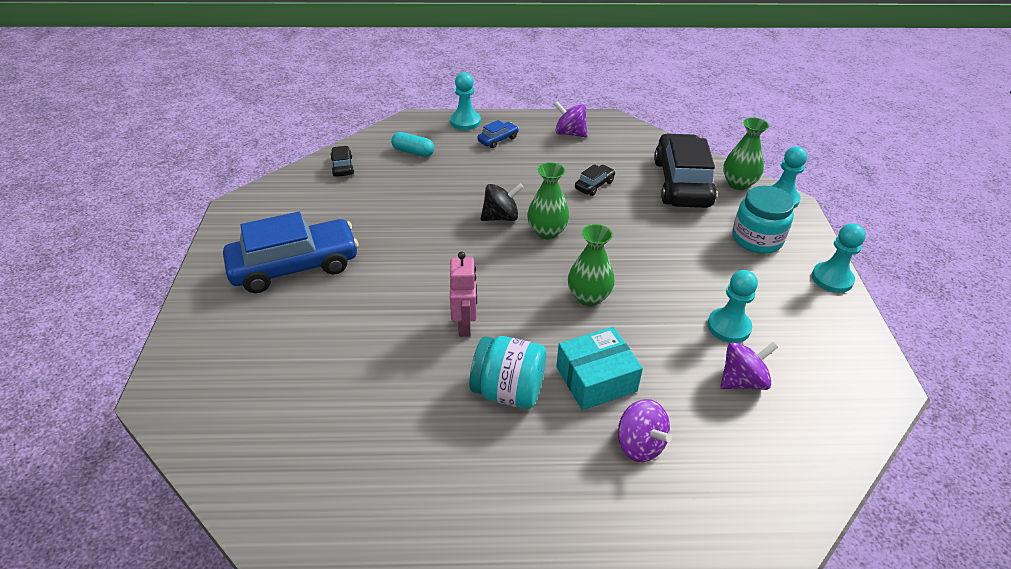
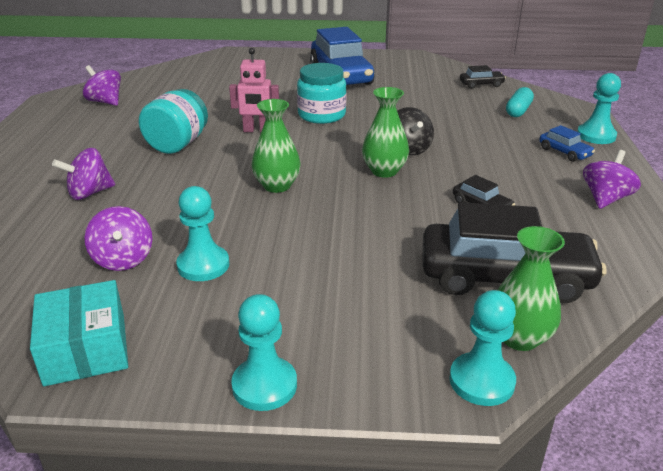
camera: 95 degrees right, 10 degrees down
turquoise box [556,327,643,410] -> turquoise box moved to [30,280,128,386]
turquoise jar [732,186,795,254] -> turquoise jar moved to [297,63,347,124]
none -> purple spinning top [83,65,121,106]

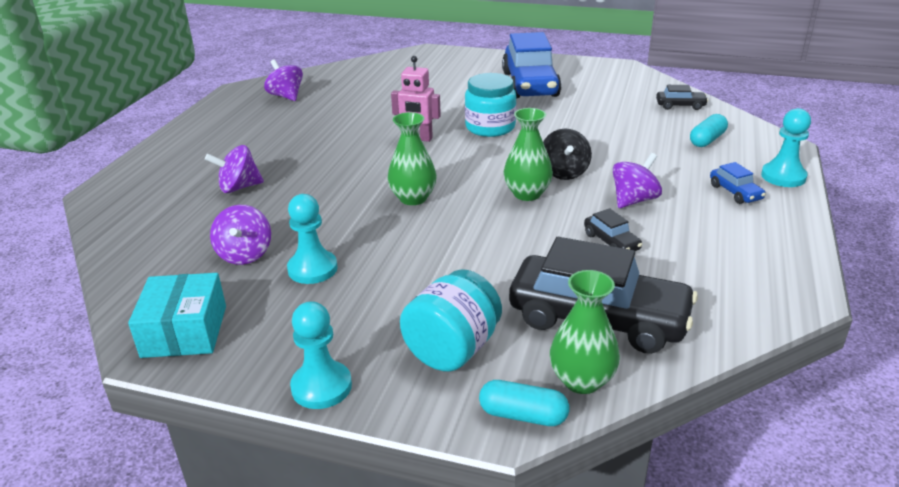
camera: 15 degrees right, 0 degrees up
turquoise jar [139,89,208,154] -> turquoise jar moved to [400,269,502,372]
turquoise pawn [449,290,516,406] -> turquoise capsule [479,380,569,426]
purple spinning top [583,150,641,209] -> purple spinning top moved to [613,153,662,208]

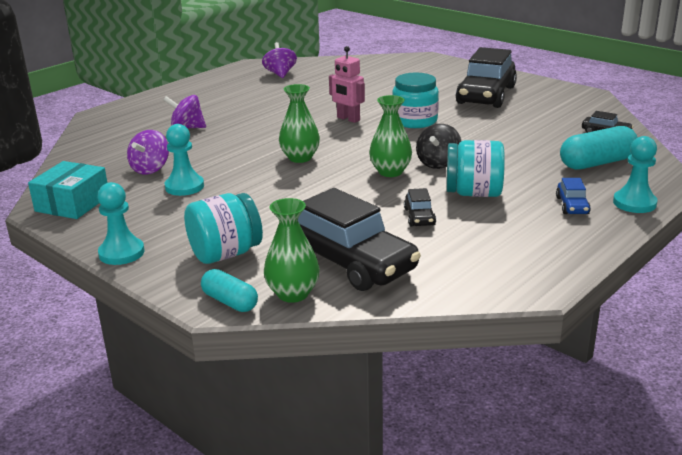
camera: 25 degrees right, 5 degrees down
blue car [502,32,561,99] -> black car [456,47,517,108]
purple spinning top [613,153,662,208] -> turquoise jar [446,140,505,197]
turquoise capsule [690,114,728,147] -> turquoise capsule [560,126,638,170], size x1.61

